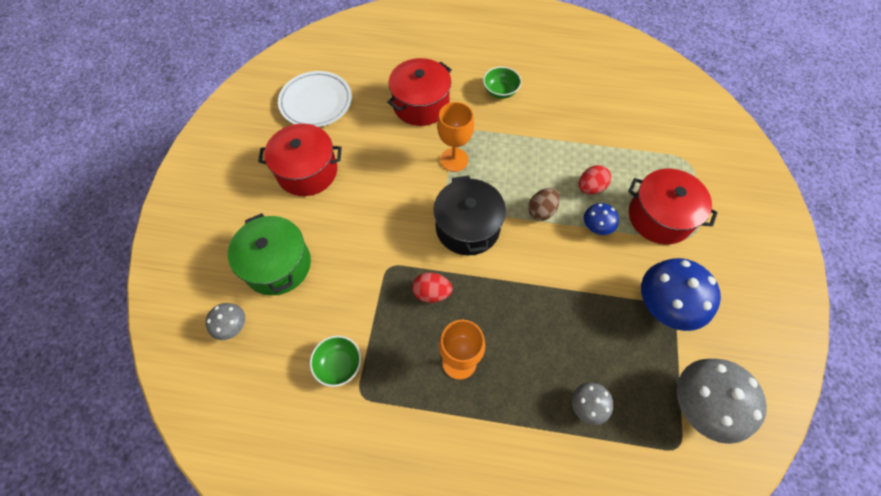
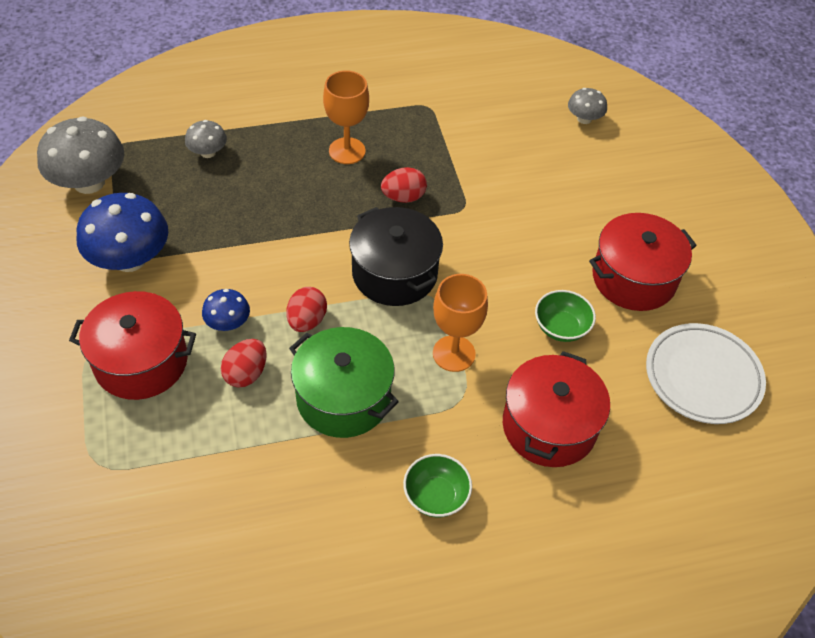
camera: 155 degrees right, 10 degrees down
green pot [228,213,311,295] -> green pot moved to [289,327,399,438]
green bowl [310,336,361,387] -> green bowl moved to [535,290,596,342]
brown egg [528,188,560,221] -> red egg [286,287,327,332]

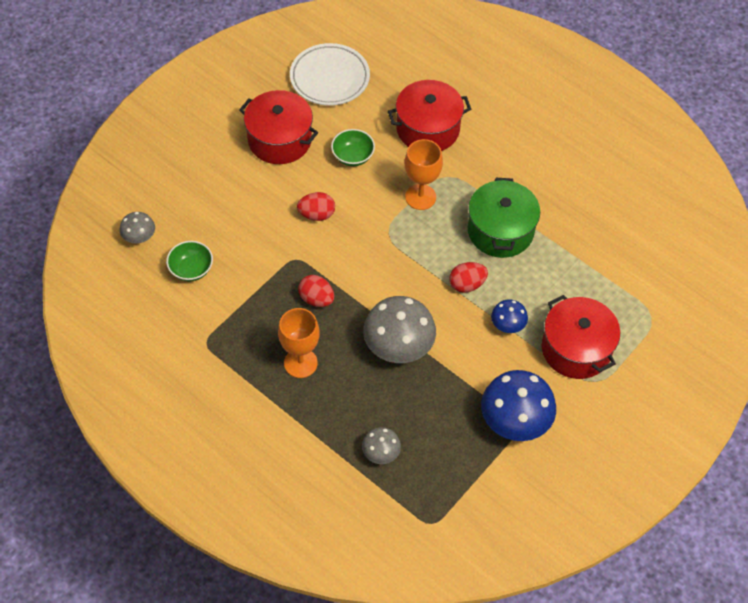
camera: 125 degrees left, 5 degrees up
grey mushroom [37,116,124,194] -> grey mushroom moved to [363,296,436,363]
red egg [221,339,267,387] -> red egg moved to [297,192,335,221]
black pot [349,207,443,306] -> none
green bowl [403,454,472,517] -> green bowl moved to [166,241,213,281]

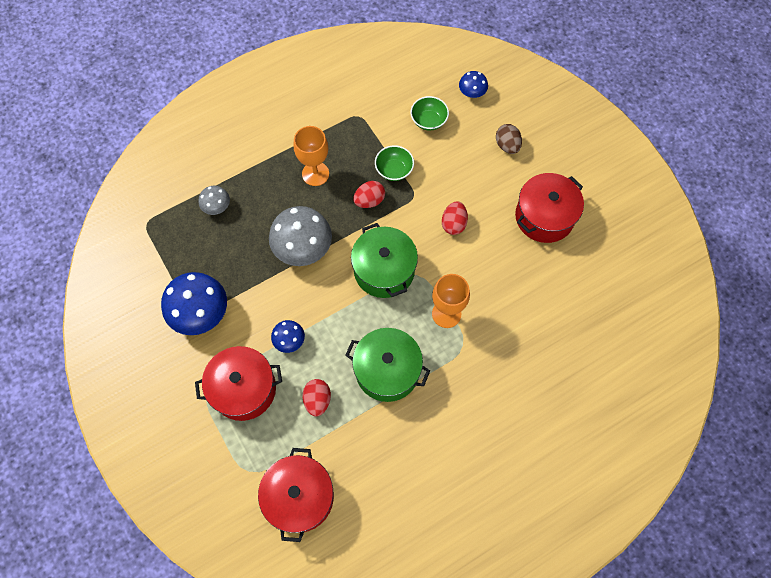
camera: 110 degrees right, 10 degrees up
grey mushroom [120,212,155,243] -> blue mushroom [459,71,488,98]
white plate [290,43,370,106] -> none
green bowl [331,129,375,166] -> green bowl moved to [375,145,414,181]
red pot [388,80,471,151] -> red pot moved to [258,448,334,542]
red egg [449,262,488,293] -> red egg moved to [302,379,331,417]
none -> green pot [351,223,418,298]
none -> brown egg [496,124,522,154]

